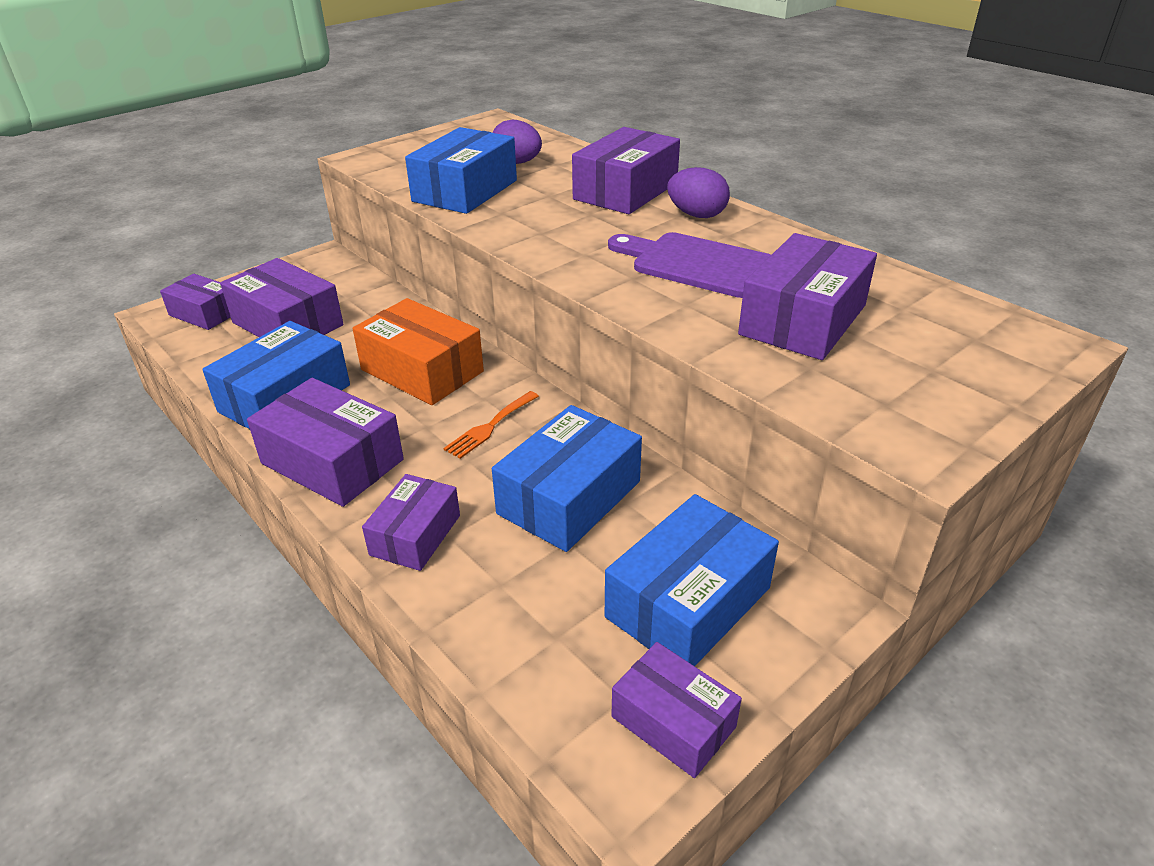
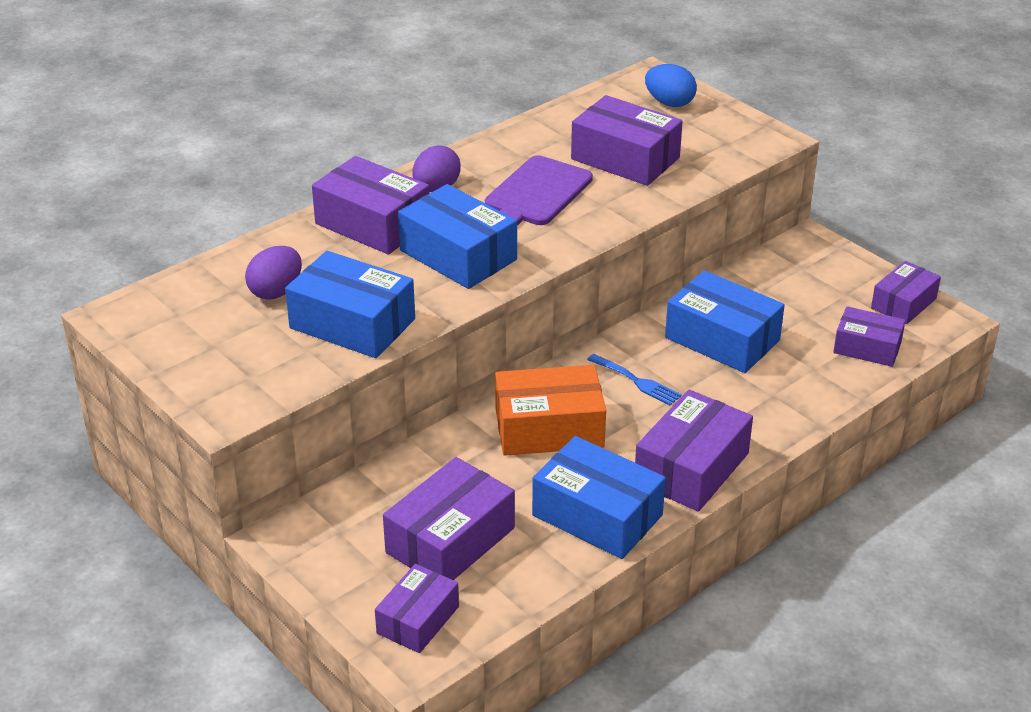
camera: 90 degrees left, 0 degrees up
orange box [353,298,484,405] -> orange box turned 45 degrees clockwise [495,365,606,456]
purple box [362,474,460,571] -> purple box moved to [833,306,906,367]
orange fork [444,391,539,459] -> blue fork [587,354,682,405]
blue box [605,494,779,666] -> blue box moved to [398,184,517,289]
none -> blue egg [645,64,697,107]

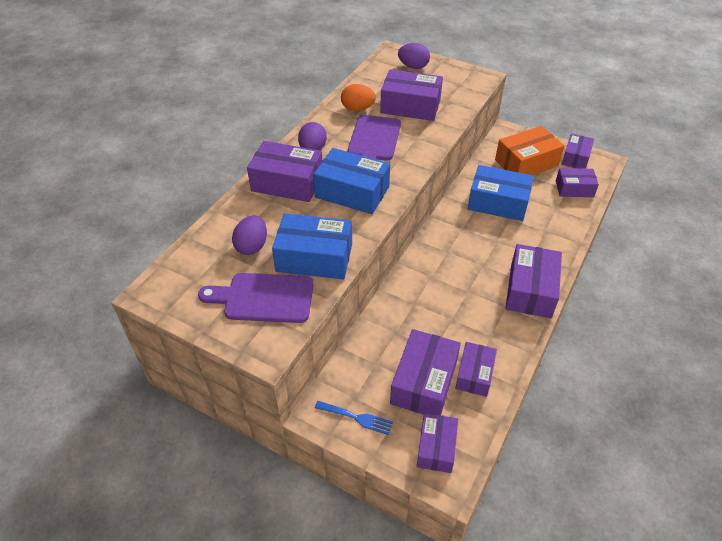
camera: 20 degrees left, 10 degrees up
orange box [495,365,606,456] -> orange box moved to [495,126,564,175]
blue box [532,436,666,559] -> none
blue fork [587,354,682,405] -> blue fork moved to [315,401,393,435]
blue egg [645,64,697,107] -> purple egg [398,43,430,69]
none -> purple cutting board [198,273,314,323]
none -> orange egg [341,84,376,111]
none -> purple box [455,342,497,397]

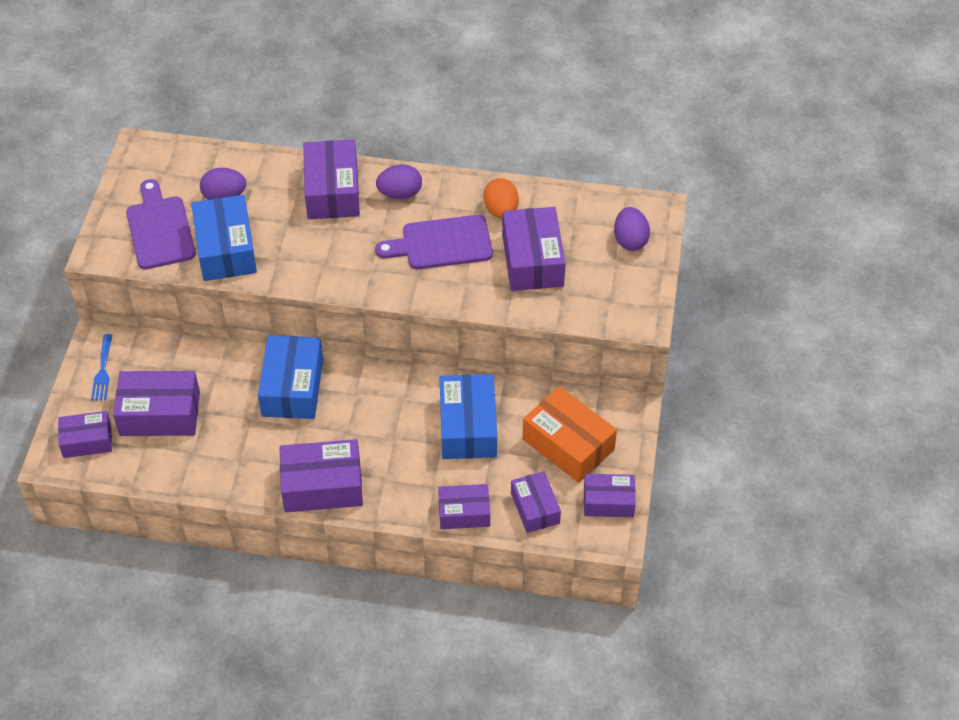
camera: 70 degrees right, 5 degrees up
blue box [313,148,390,214] -> blue box moved to [258,335,323,419]
purple box [455,342,497,397] -> purple box moved to [438,484,490,529]

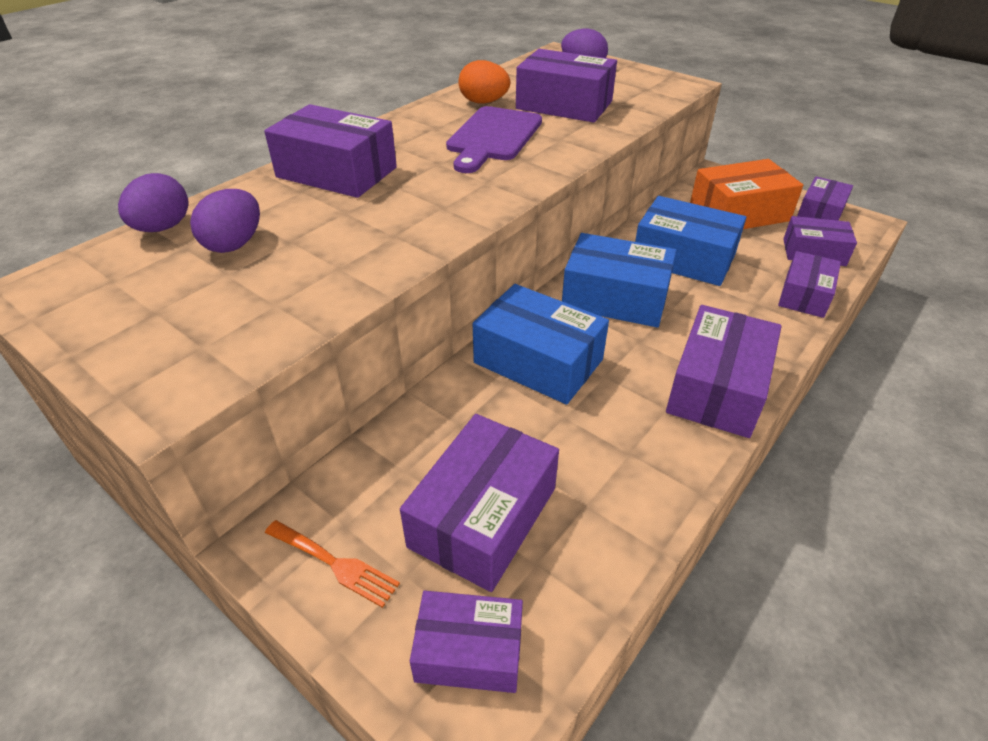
camera: 60 degrees left, 10 degrees down
purple box [58,411,112,458] -> purple box turned 75 degrees clockwise [410,591,523,693]
blue fork [91,334,112,400] -> orange fork [265,520,400,608]
purple cutting board [126,179,196,270] -> none
blue box [191,195,257,281] -> blue box moved to [562,233,677,327]
purple egg [376,164,422,200] -> purple egg moved to [118,173,188,232]

